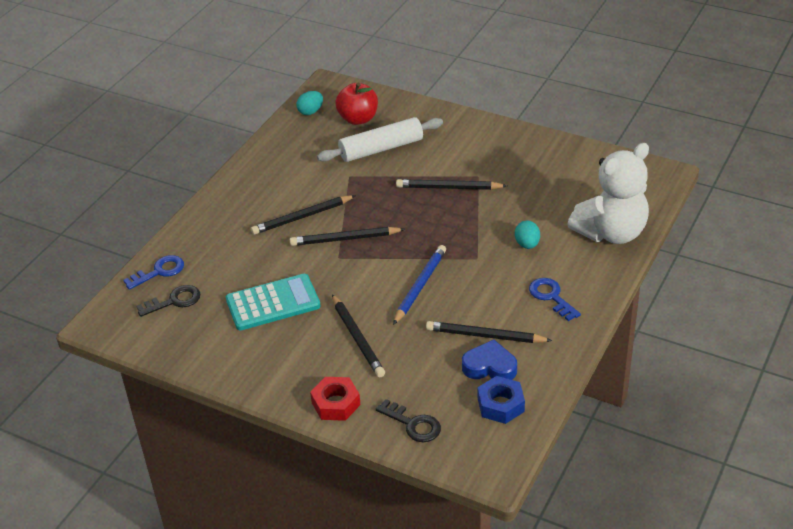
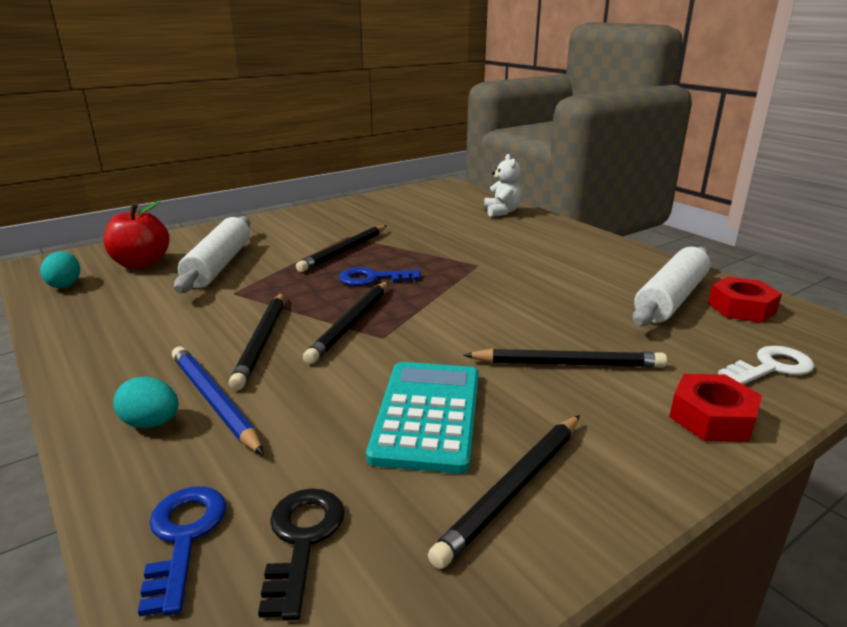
camera: 65 degrees left, 15 degrees down
black key [376,399,441,442] -> white key [718,346,815,385]
blue pencil [393,245,446,325] -> blue pencil moved to [172,346,264,455]
black pencil [426,321,552,343] -> black pencil moved to [428,415,580,569]
blue heart [462,340,517,380] -> white rolling pin [632,247,711,326]
blue nut [478,376,525,424] -> red nut [708,277,782,323]
turquoise egg [515,220,540,249] -> turquoise egg moved to [113,376,178,428]
blue key [529,278,581,321] -> blue key moved to [339,267,421,286]
white teddy bear [567,143,649,244] -> white teddy bear [484,154,522,217], size x0.51

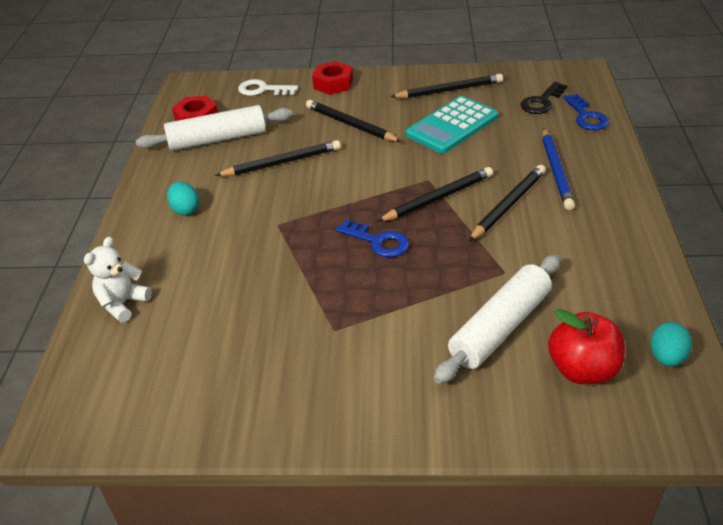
camera: 140 degrees left, 15 degrees up
turquoise egg [113,376,178,428] -> turquoise egg moved to [167,182,199,215]
blue key [138,486,226,617] -> blue key turned 45 degrees counterclockwise [564,94,609,130]
black pencil [296,225,386,272] -> black pencil moved to [215,140,341,176]

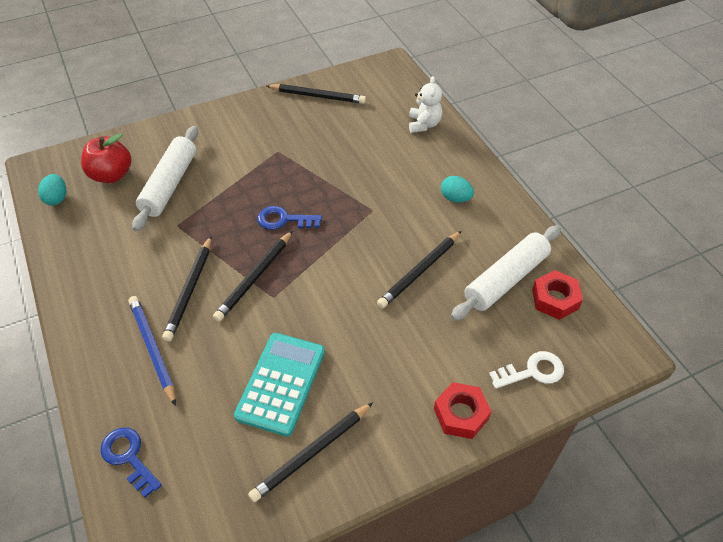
camera: 150 degrees right, 10 degrees up
black pencil [306,100,402,142] -> black pencil moved to [266,84,366,104]
black key [521,82,567,114] -> none

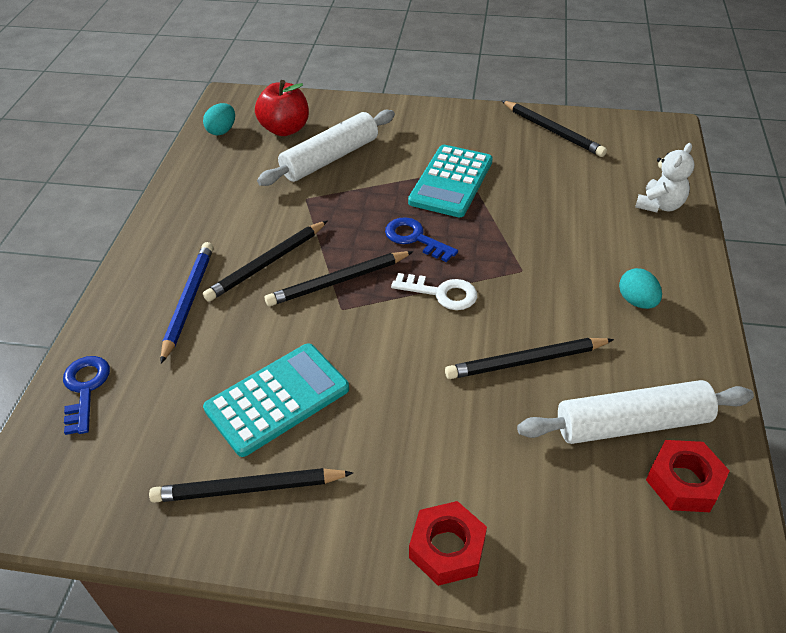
camera: 35 degrees right, 5 degrees down
white key [489,351,564,389] -> white key moved to [391,273,477,310]
none -> turquoise calculator [408,145,493,218]

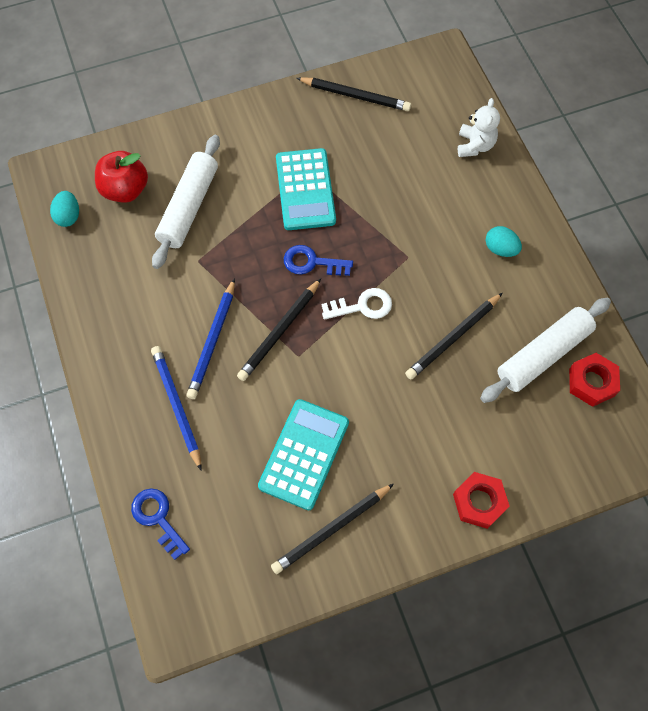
camera: 30 degrees left, 20 degrees up
black pencil [203,221,327,302] -> blue pencil [186,278,235,399]

